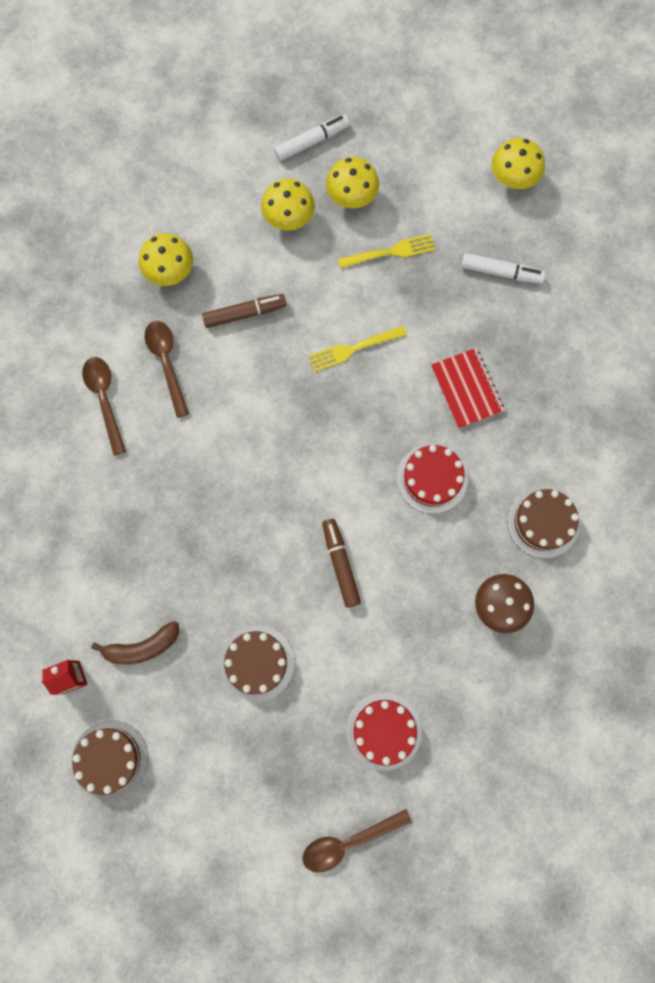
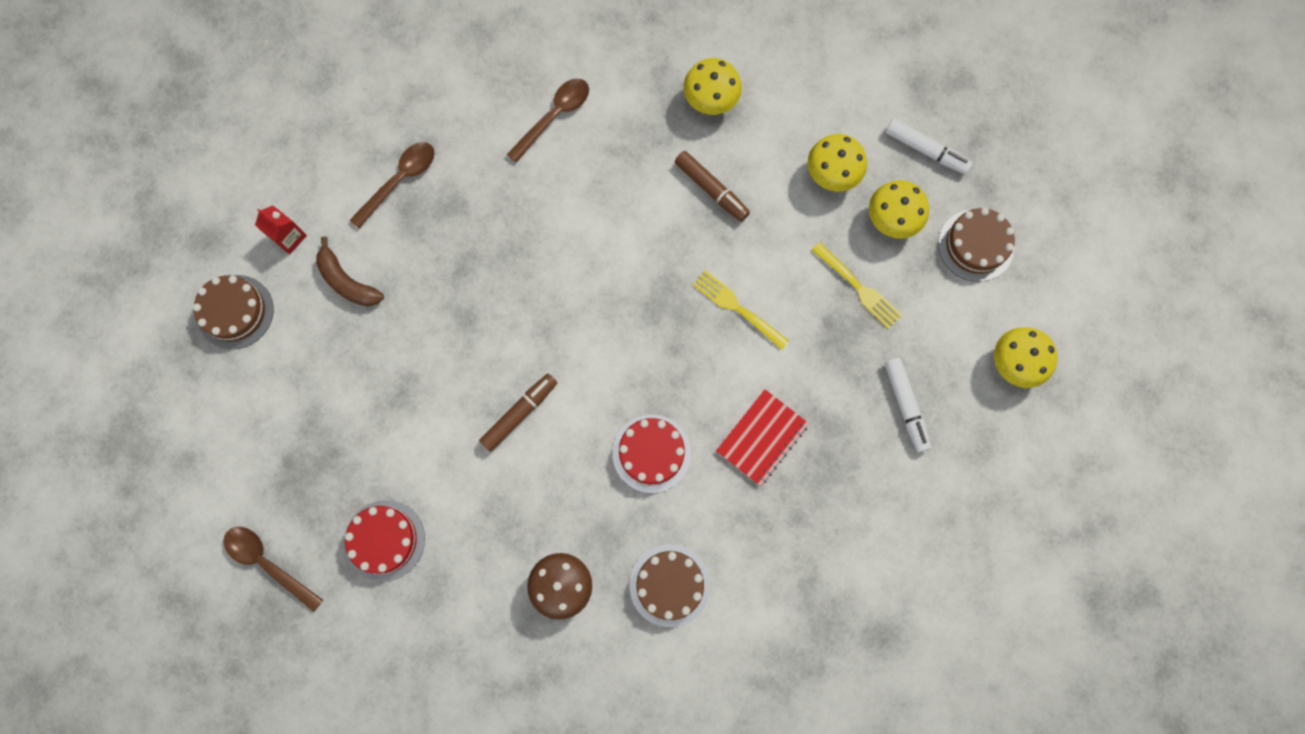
camera: 60 degrees right, 0 degrees up
brown spoon [145,321,189,418] -> brown spoon moved to [350,142,435,228]
brown cake [220,626,294,701] -> brown cake moved to [938,208,1015,282]

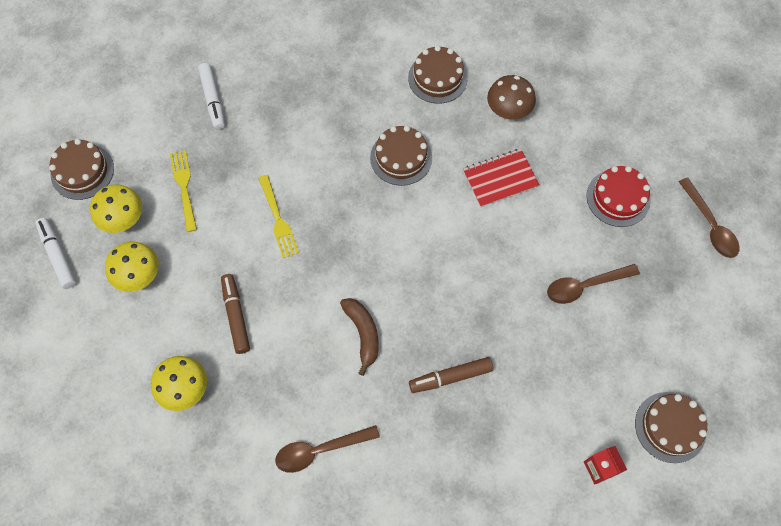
camera: 150 degrees left, 10 degrees down
brown banana [316,237,384,307] -> brown banana moved to [340,298,379,376]
brown spoon [350,142,435,228] -> brown spoon moved to [547,264,640,304]
brown marker [479,374,557,452] -> brown marker moved to [409,357,493,393]
red cake [613,415,691,493] -> brown cake [370,126,432,186]
red notebook [716,389,809,486] -> red notebook moved to [463,149,539,207]
white marker [885,358,931,453] -> white marker turned 150 degrees clockwise [198,63,225,130]
yellow mushroom [994,327,1058,388] -> none

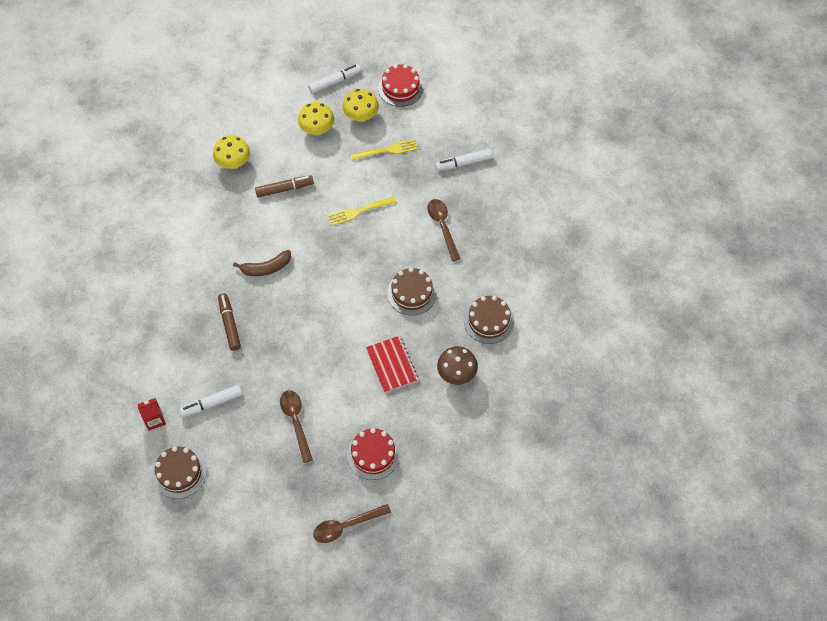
camera: 90 degrees right, 5 degrees down
brown cake [49,139,114,200] -> red cake [378,64,423,107]
brown spoon [275,425,380,473] -> brown spoon moved to [428,199,460,261]
none -> white marker [179,385,243,417]

